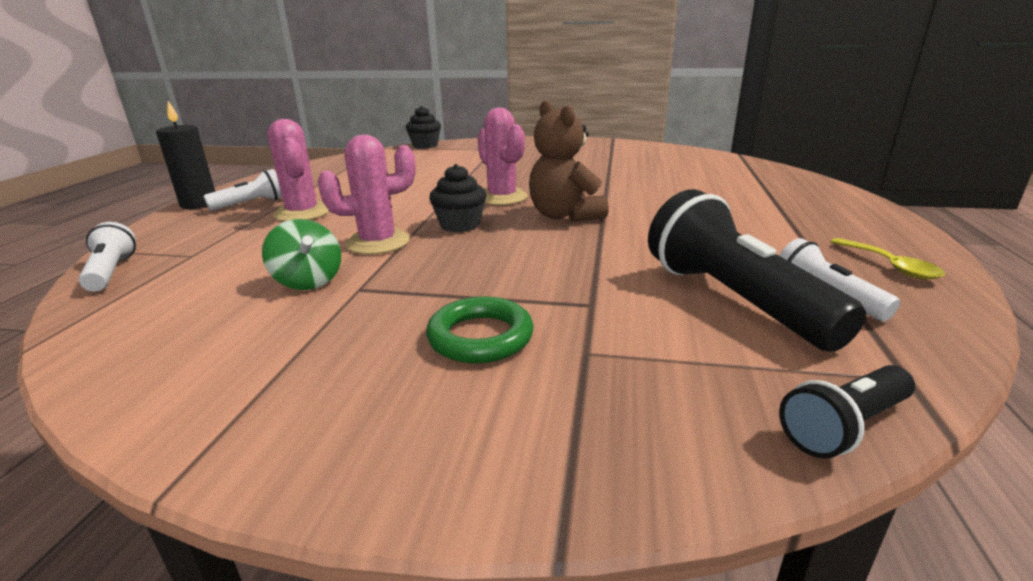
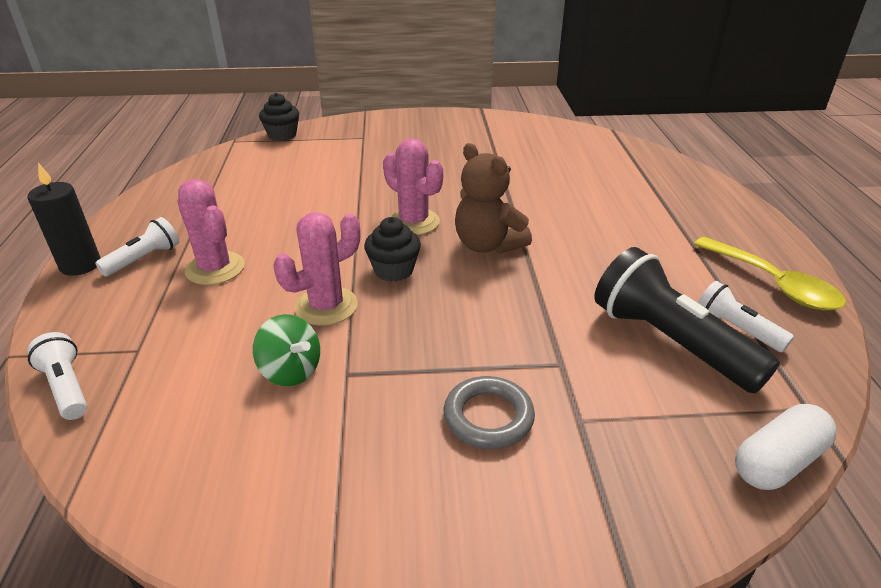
camera: 15 degrees left, 10 degrees up
green ring [426,297,534,363] -> grey ring [444,376,535,449]
black flashlight [779,365,915,459] -> white capsule [735,404,837,490]
yellow spoon [830,238,945,280] -> yellow spoon [694,237,846,311], size x1.67

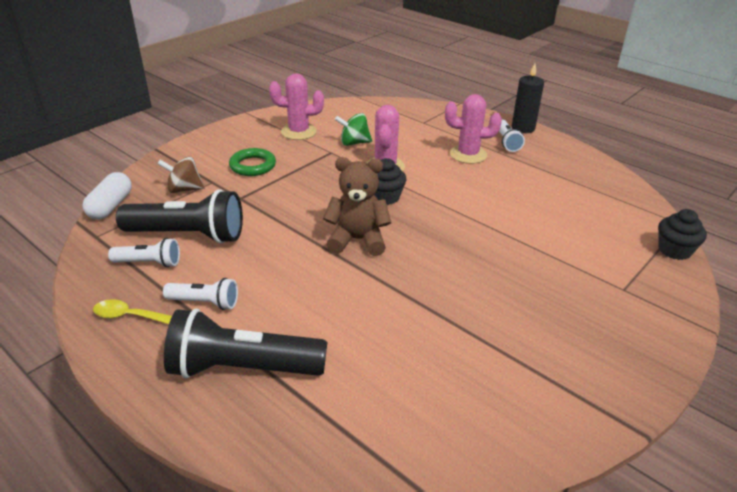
camera: 135 degrees right, 0 degrees up
white flashlight [27,332,87,420] -> white flashlight moved to [163,278,238,310]
pink cactus [383,138,443,235] -> pink cactus moved to [269,73,324,140]
grey ring [444,376,535,449] -> green ring [229,148,276,176]
yellow spoon [694,237,846,311] -> yellow spoon [93,299,172,324], size x0.60
none -> brown spinning top [157,157,205,193]
none -> black flashlight [164,309,327,378]

